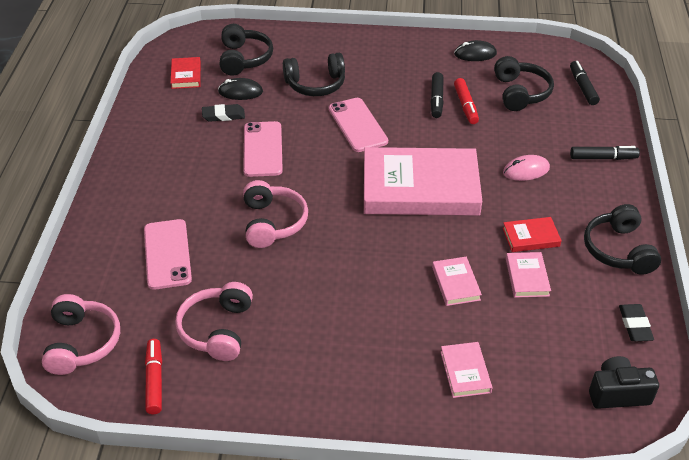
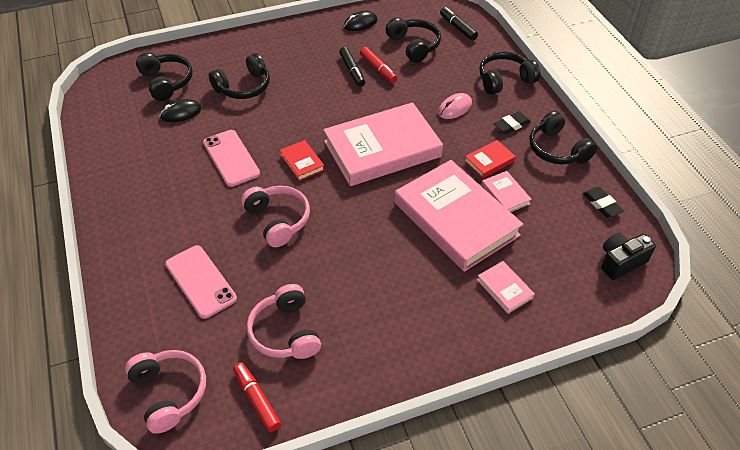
camera: 25 degrees left, 5 degrees up
red book [170,57,201,89] -> red book moved to [280,140,325,181]
black eraser [202,104,245,122] -> black eraser moved to [494,111,531,134]
pink phone [329,98,388,152] -> none
pink book [432,257,482,306] -> pink book [395,160,524,272], size x2.40
black marker [570,146,640,160] -> black headphones [479,51,541,95]

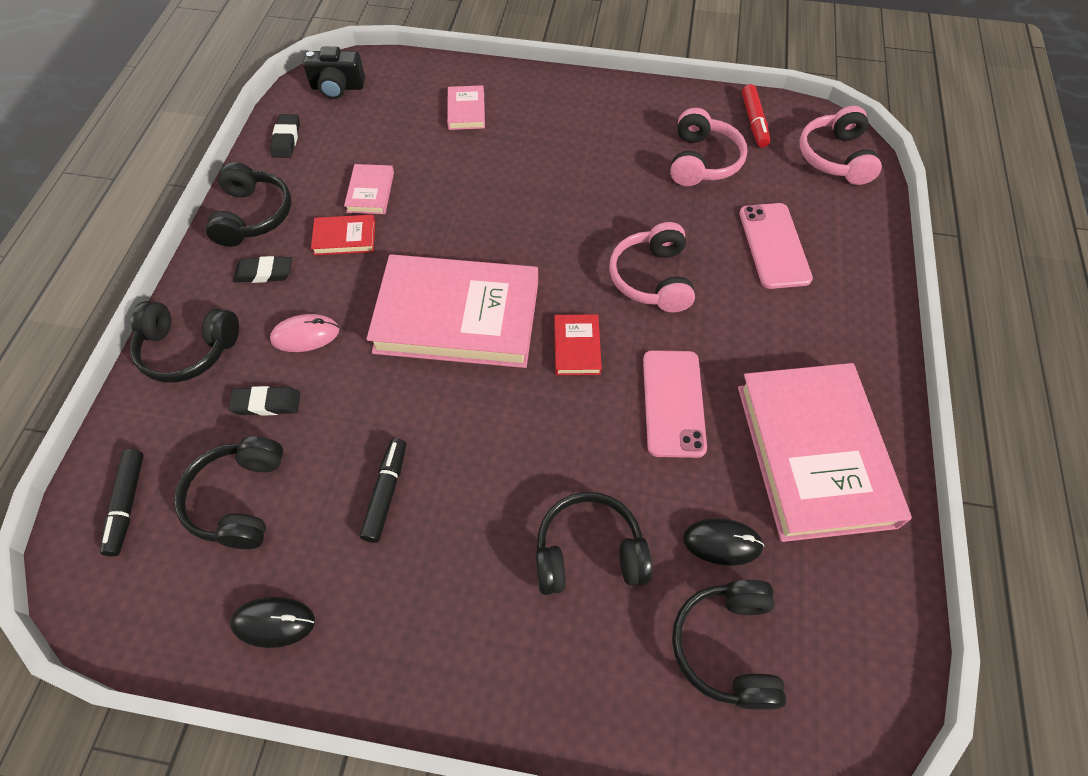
camera: 150 degrees left, 10 degrees up
red marker [360,47,397,83] -> none
pink book [395,160,524,272] -> pink book moved to [738,363,912,542]
none -> black eraser [228,386,301,416]

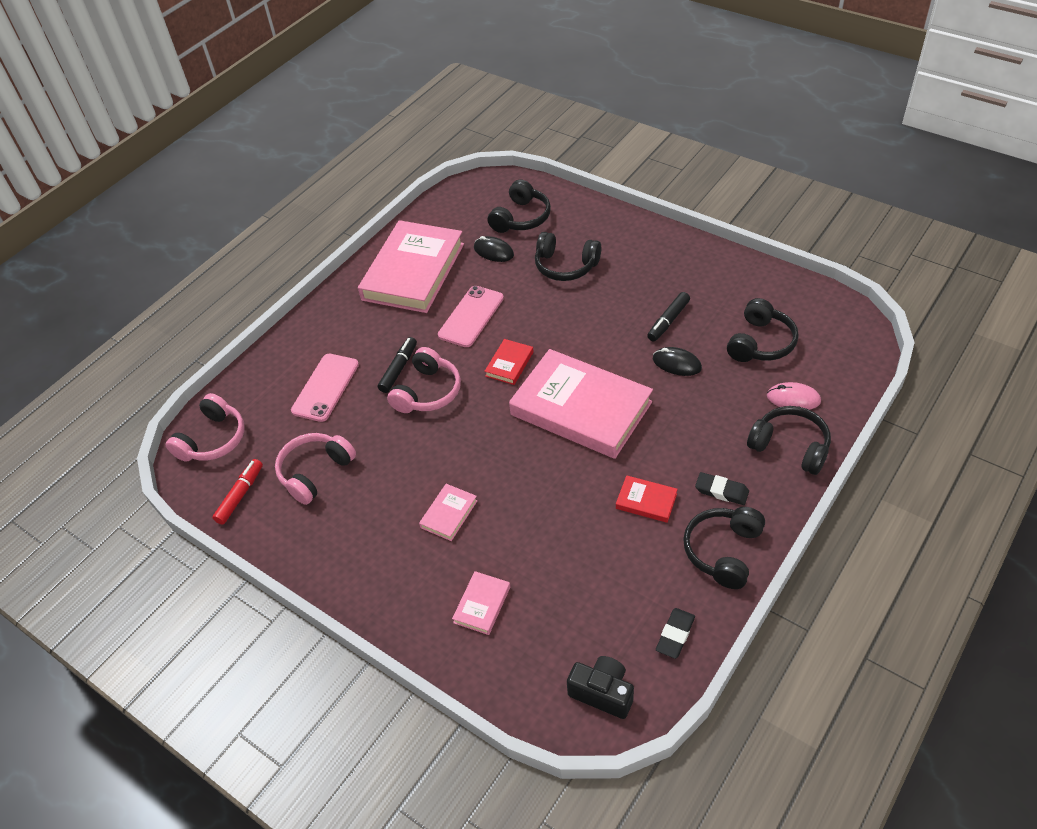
camera: 150 degrees left, 10 degrees down
black marker [100,449,144,556] -> black marker moved to [378,337,417,393]
black eraser [228,386,301,416] -> none
black mouse [230,597,315,648] -> black mouse moved to [653,347,702,376]
pink mouse [270,314,339,352] -> pink mouse moved to [767,382,821,410]
pink book [344,164,394,214] -> pink book moved to [419,484,477,541]

